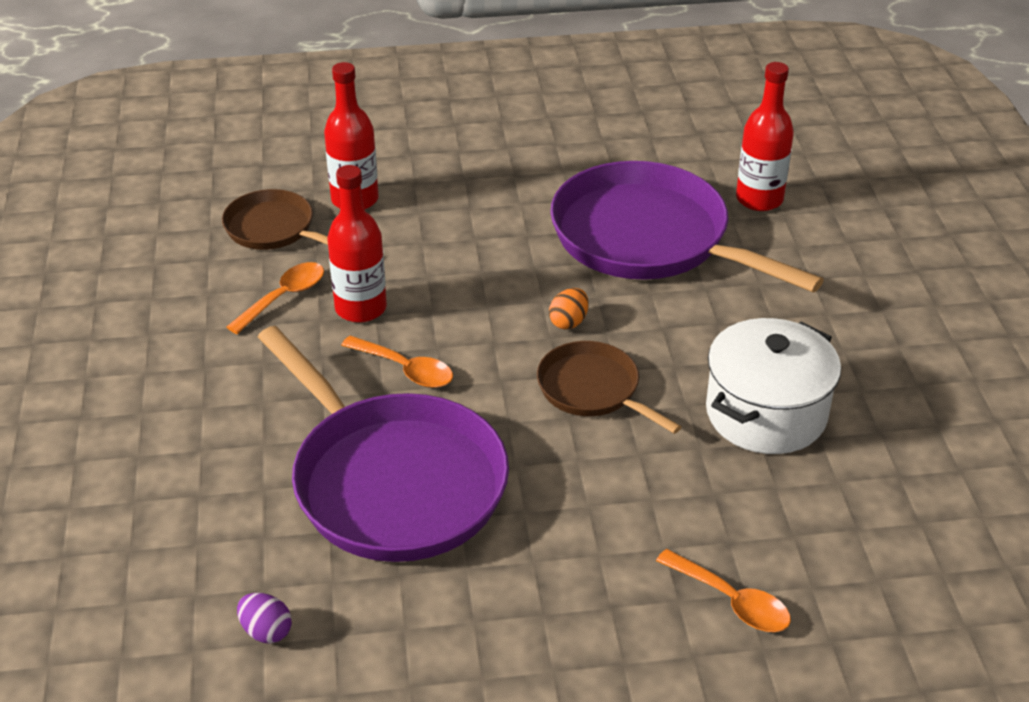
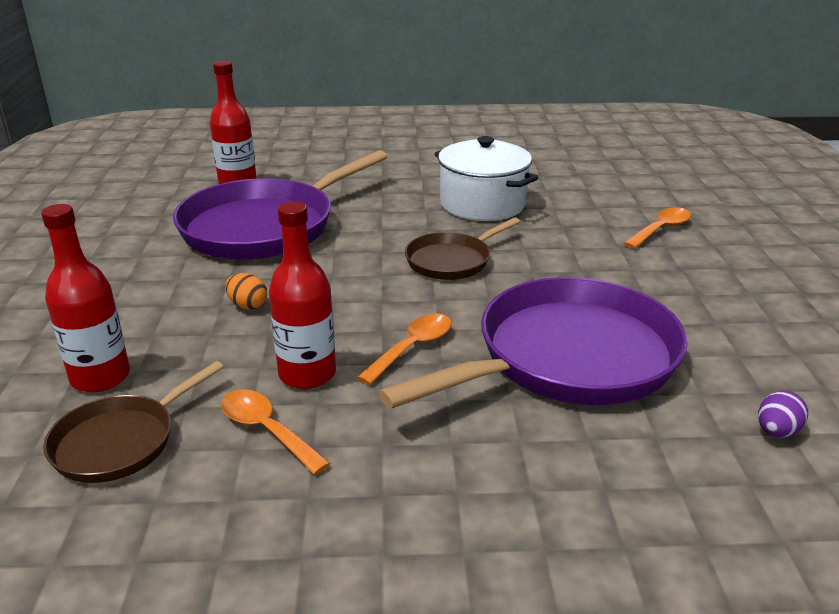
camera: 85 degrees left, 10 degrees down
orange egg [549,288,589,330] -> orange egg moved to [225,273,267,310]

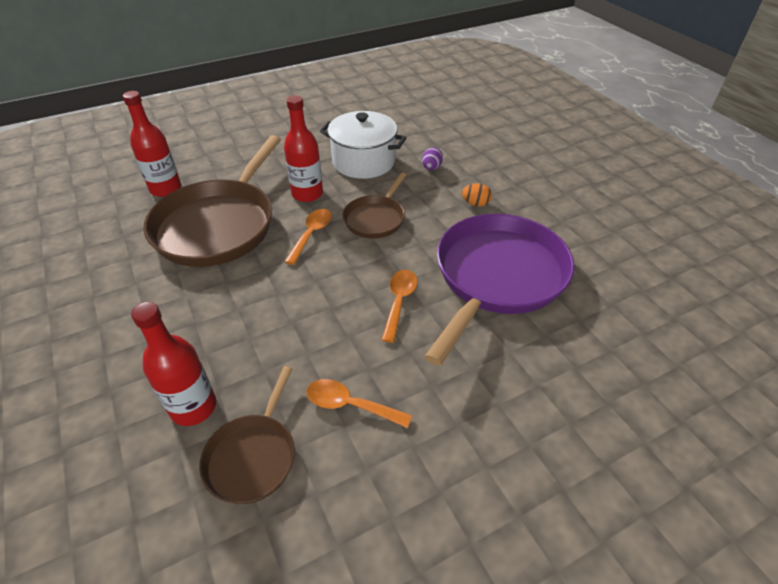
camera: 25 degrees left, 15 degrees up
purple pan [173,150,388,260] -> brown pan [143,135,281,267]
orange egg [225,273,267,310] -> orange egg moved to [462,183,492,207]
red bottle [269,201,336,389] -> red bottle moved to [284,95,323,202]
orange spoon [624,207,691,249] -> orange spoon moved to [284,209,332,265]
purple egg [758,390,808,438] -> purple egg moved to [422,147,443,170]

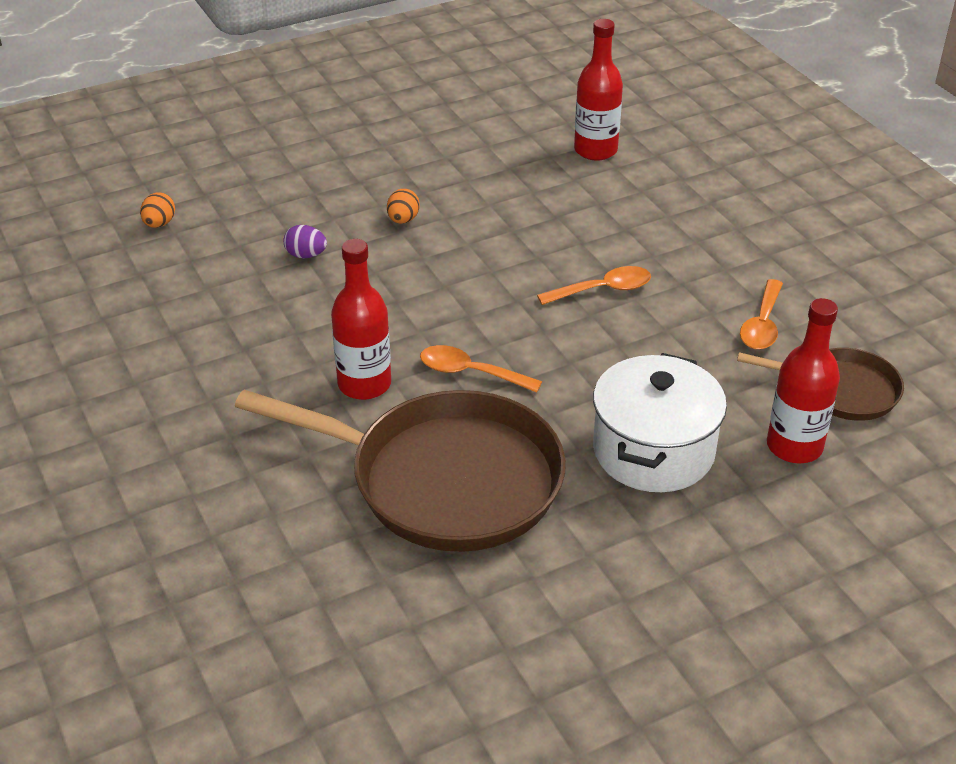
camera: 90 degrees left, 5 degrees down
red bottle [122,91,181,197] -> red bottle moved to [574,19,623,160]
white pot [320,111,407,179] -> white pot moved to [593,353,727,492]
brown pan [343,172,406,238] -> none
orange spoon [382,270,417,343] -> orange spoon turned 150 degrees clockwise [537,266,651,305]
purple pan [424,214,574,366] -> none
none -> orange egg [140,193,175,228]

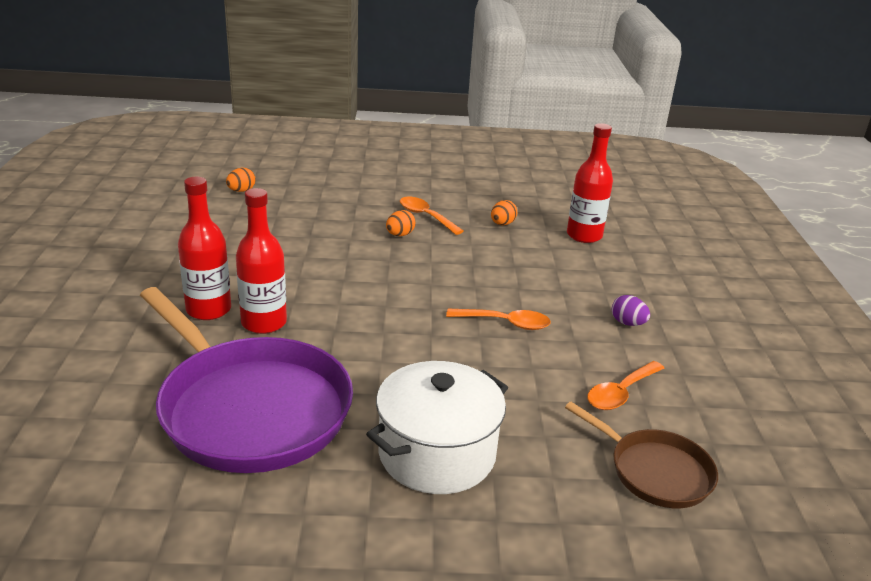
camera: 25 degrees right, 10 degrees down
brown pan [235,390,566,552] -> purple pan [140,287,353,473]
purple egg [283,225,327,258] -> purple egg moved to [612,295,650,326]
orange spoon [420,345,542,393] -> orange spoon moved to [400,197,463,235]
red bottle [767,298,840,463] -> red bottle moved to [178,177,231,320]
none -> orange egg [491,200,517,225]

